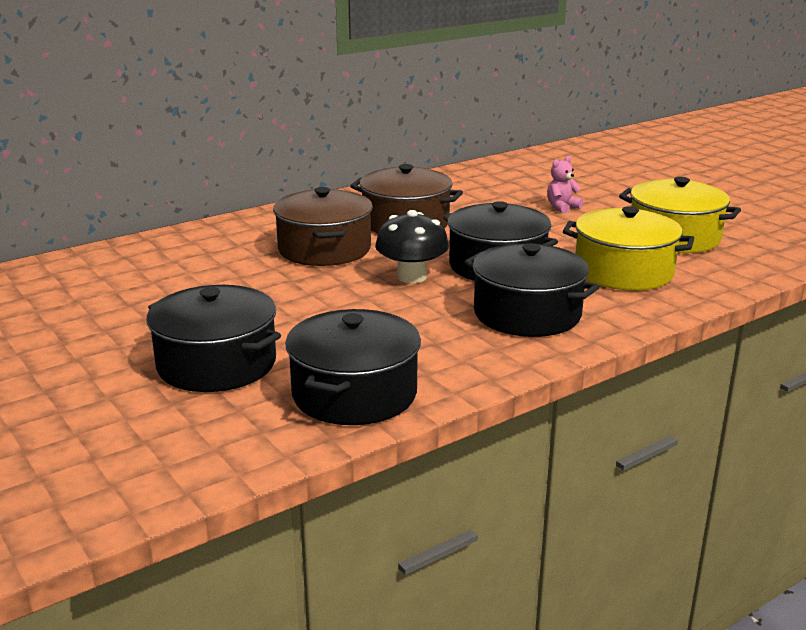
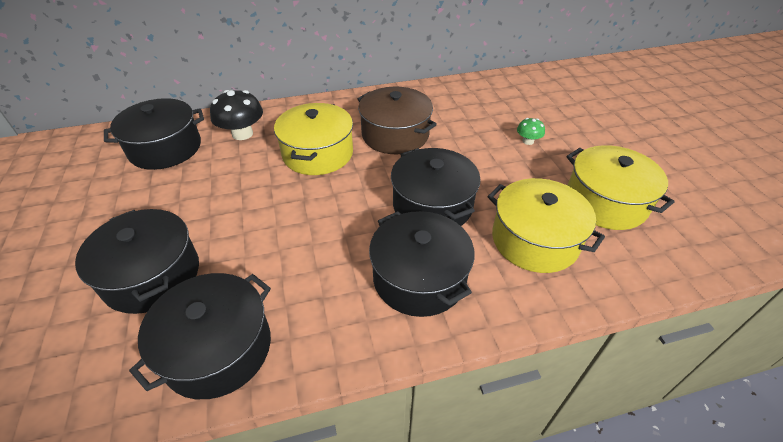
camera: 20 degrees right, 20 degrees up
brown pot [273,187,373,266] -> yellow pot [274,103,353,175]
black mushroom [375,210,449,283] -> black mushroom moved to [210,90,263,140]
pink teddy bear [547,156,583,214] -> green mushroom [517,118,545,145]
none -> black pot [104,98,204,170]

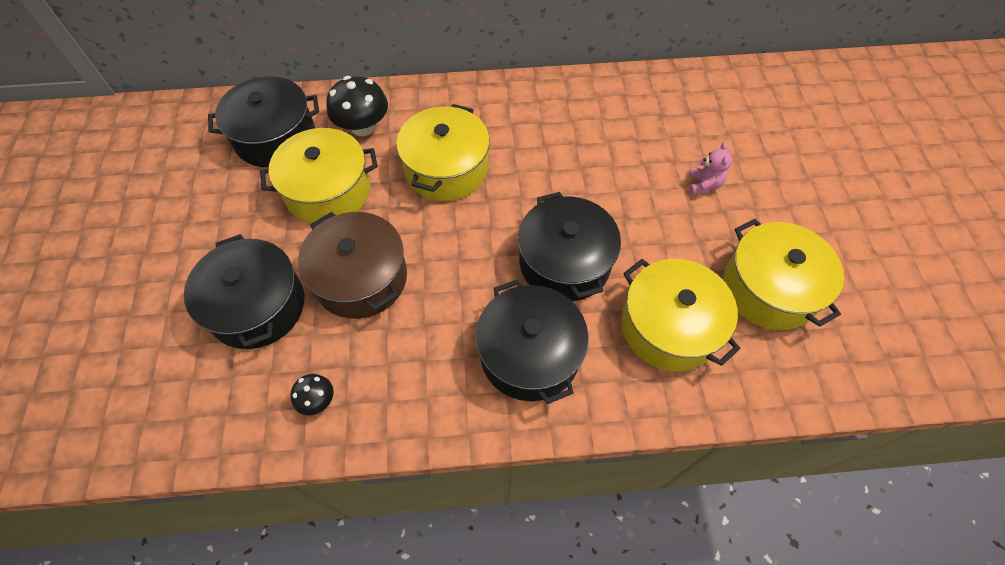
camera: 10 degrees right, 15 degrees up
black pot [129,273,271,399] -> black mushroom [290,374,334,415]
brown pot [358,87,437,154] -> brown pot moved to [298,212,407,319]
green mushroom [517,118,545,145] -> pink teddy bear [689,142,732,195]
none -> yellow pot [260,128,378,224]

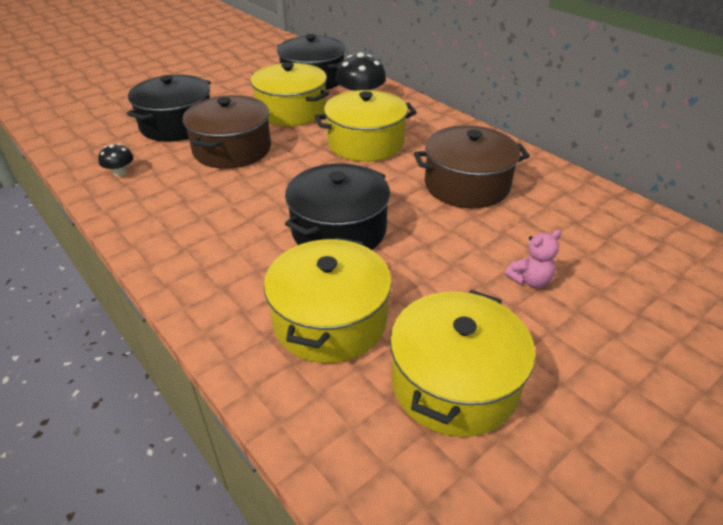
camera: 55 degrees right, 20 degrees down
black pot [476,279,588,404] -> none
none -> brown pot [414,125,530,208]

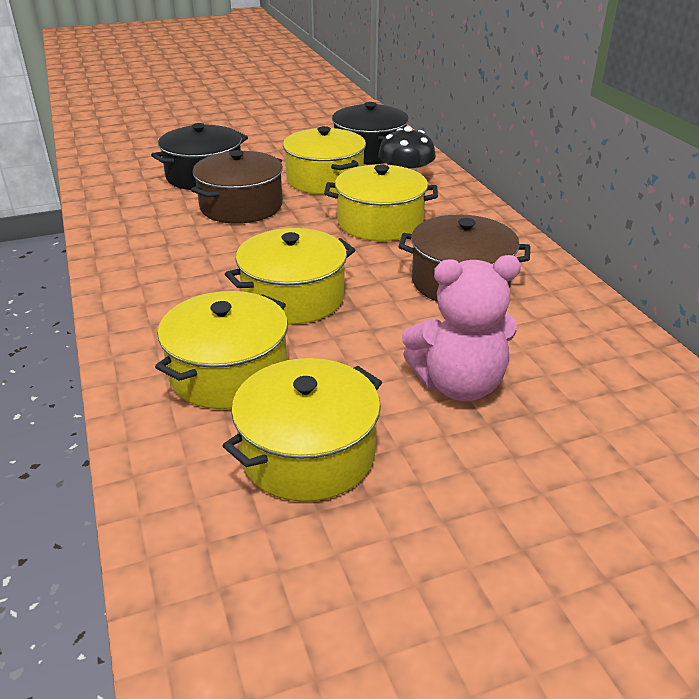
camera: 20 degrees right, 5 degrees down
black mushroom [98,144,133,177] -> none
black pot [285,163,390,250] -> yellow pot [225,228,355,325]
pink teddy bear [505,230,561,288] -> pink teddy bear [402,255,521,401], size x2.10

